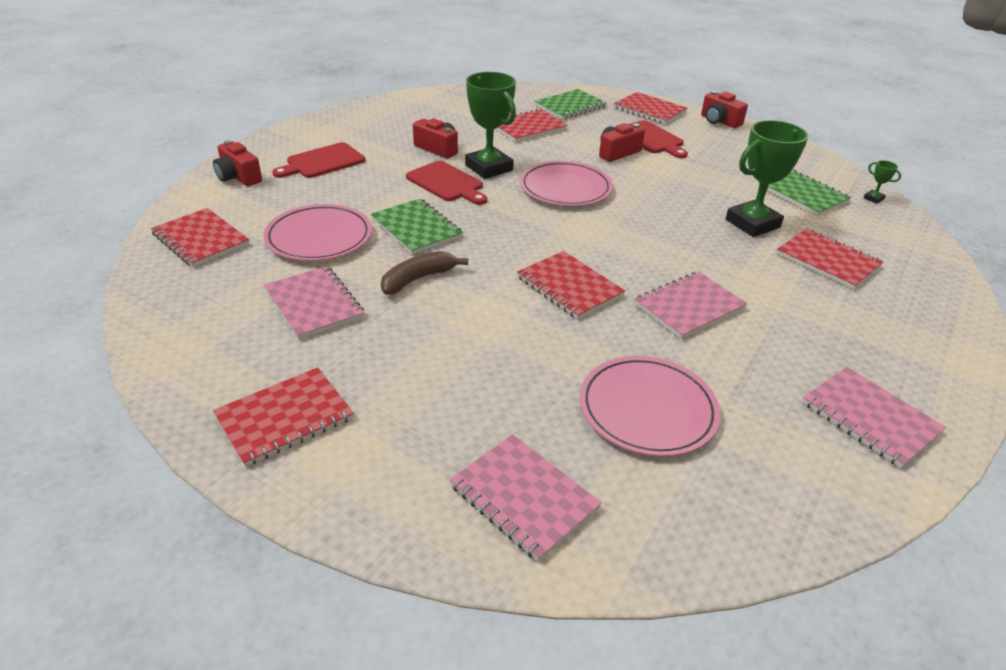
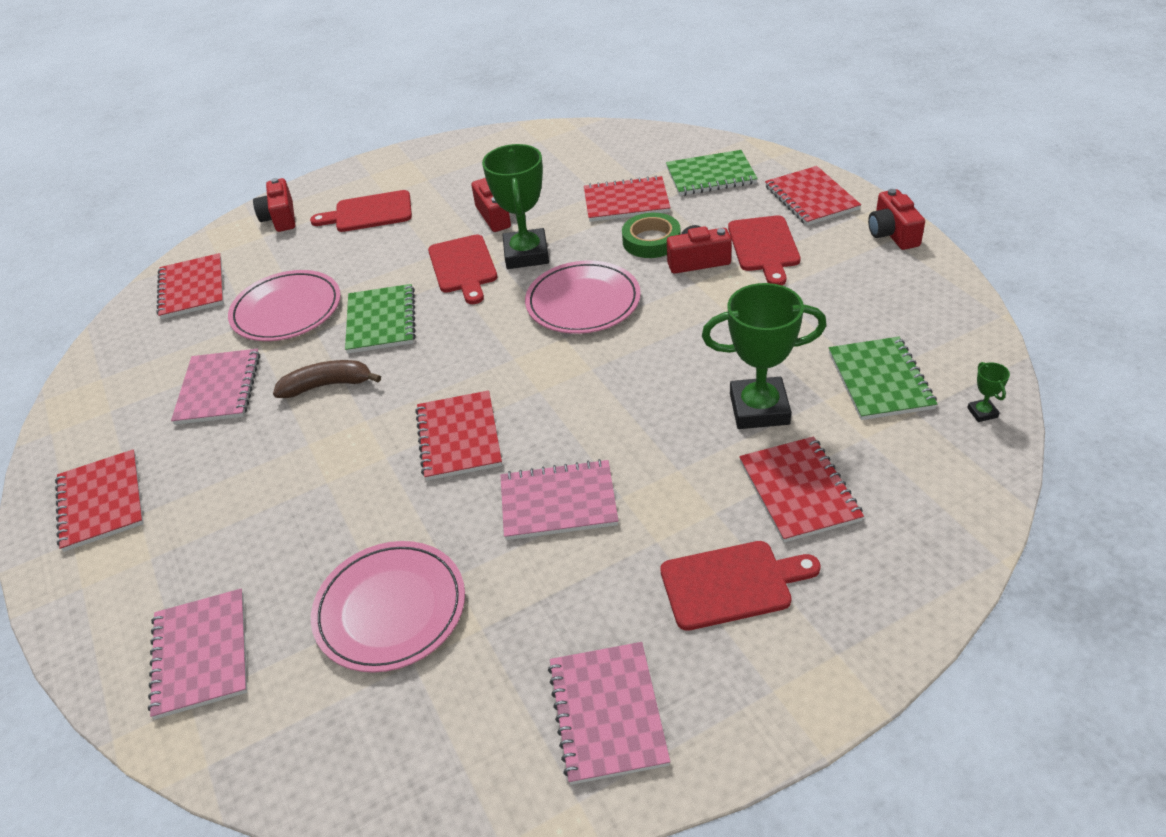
camera: 35 degrees right, 5 degrees up
red notebook [213,367,354,467] -> red notebook turned 75 degrees clockwise [55,449,144,552]
none -> green tape [622,213,681,258]
none -> red cutting board [660,541,821,631]

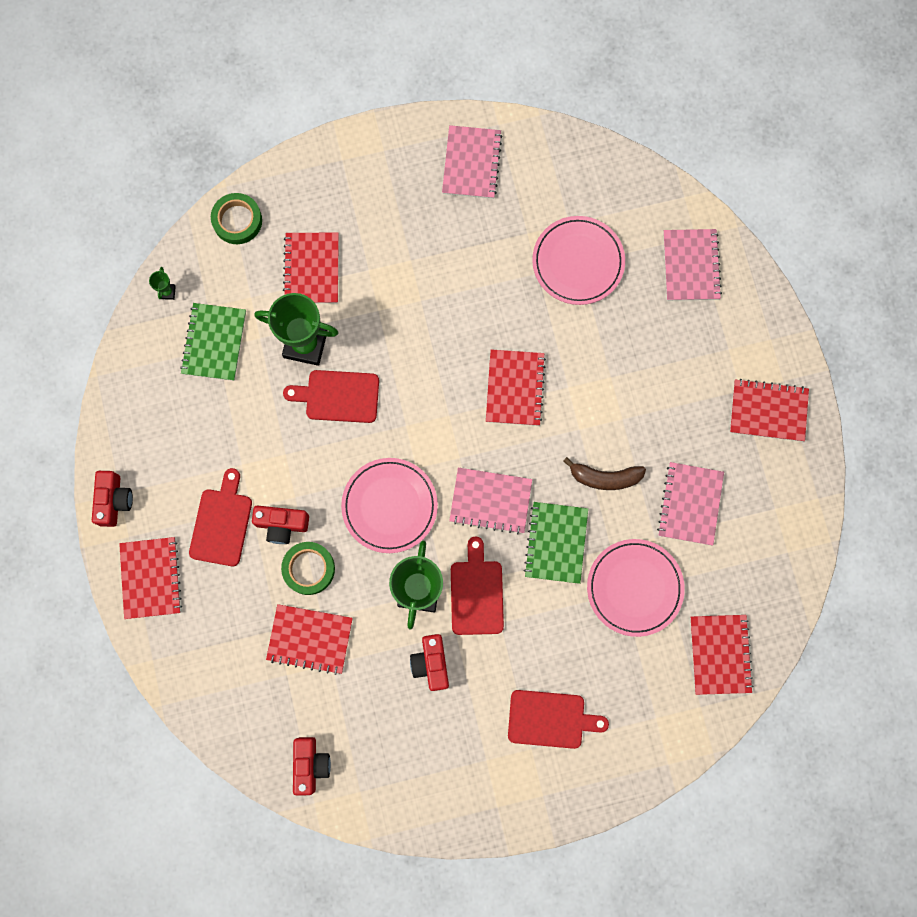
camera: 170 degrees left, 35 degrees up
red notebook [55,449,144,552] -> red notebook turned 75 degrees counterclockwise [730,379,809,442]
red camera [253,178,295,232] -> red camera moved to [293,737,331,796]
pink notebook [501,459,618,540] -> pink notebook moved to [449,468,532,534]
red cutting board [660,541,821,631] -> red cutting board moved to [283,370,379,423]
green notebook [666,150,758,196] -> none
none -> green tape [211,193,262,244]

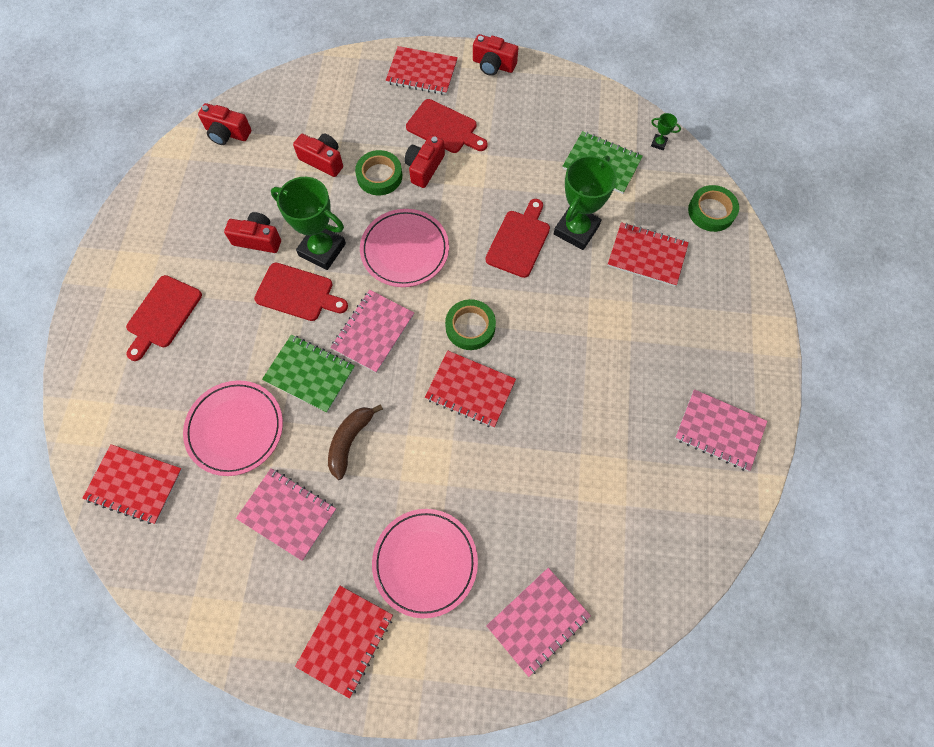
camera: 110 degrees right, 10 degrees down
red notebook [266,604,353,675] -> red camera [293,133,343,177]
pink plate [532,216,625,305] -> pink plate moved to [372,509,478,618]
pink notebook [663,229,722,301] -> pink notebook turned 60 degrees counterclockwise [486,568,591,677]
none -> green tape [445,299,496,350]

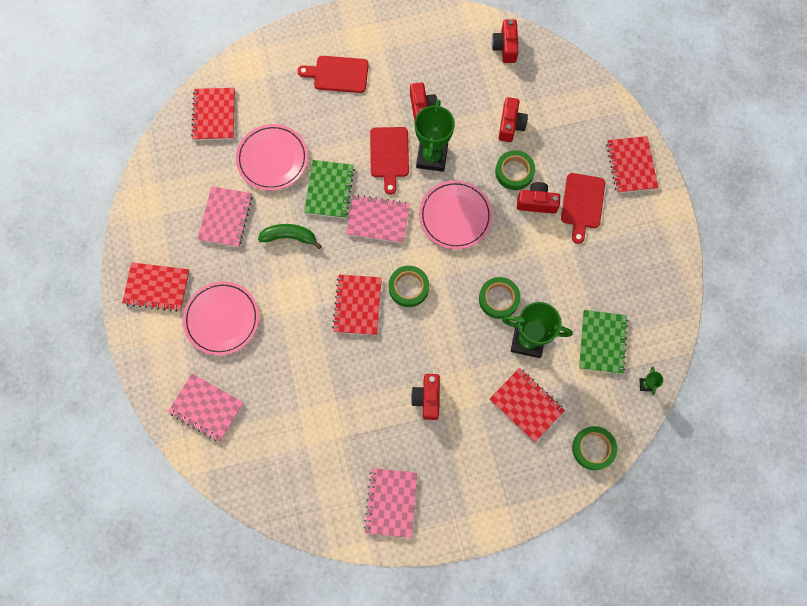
camera: 70 degrees right, 5 degrees up
brown banana [328,404,383,480] -> green banana [258,224,322,249]
red camera [473,34,518,76] -> red camera moved to [411,374,440,420]
red cutting board [485,199,550,278] -> green tape [479,277,521,319]
red notebook [608,222,689,287] -> red notebook turned 45 degrees counterclockwise [490,368,565,442]

